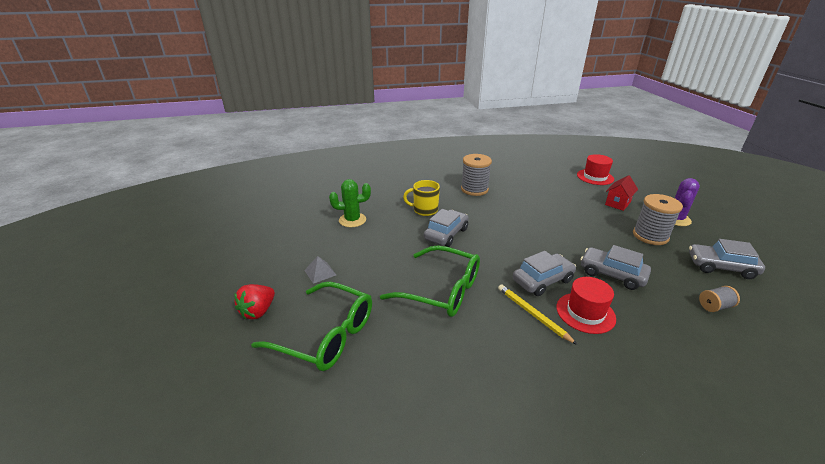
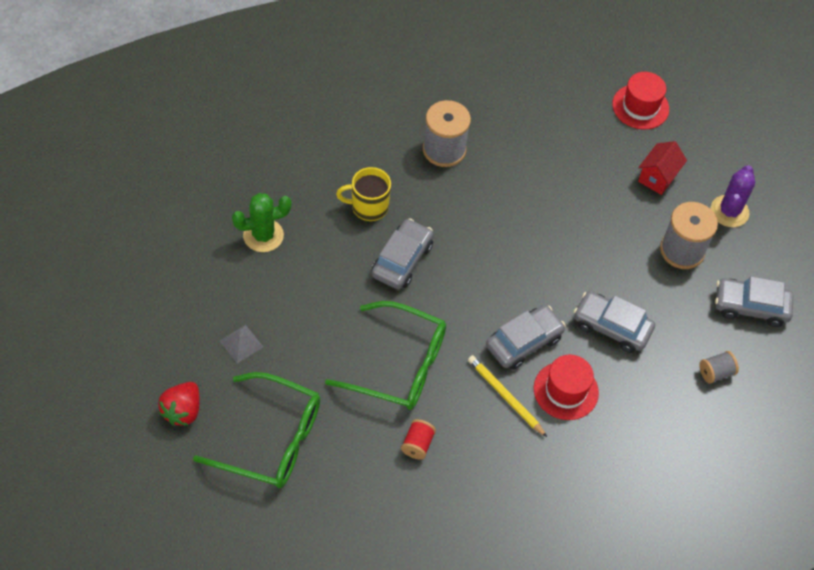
camera: 10 degrees left, 25 degrees up
none -> red spool [401,419,436,460]

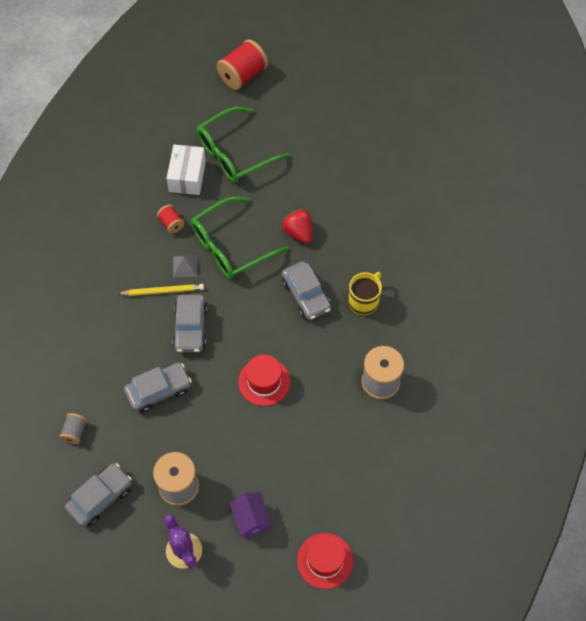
camera: 130 degrees right, 5 degrees up
red strawberry [158,382,200,426] -> red strawberry moved to [283,209,312,244]
grey pyramid [220,325,263,363] -> grey pyramid moved to [173,256,197,278]
green cactus [232,193,292,252] -> none
red hat [534,355,599,420] -> red hat moved to [238,355,290,406]
red house [638,141,687,195] -> purple house [230,493,272,538]
none -> white box [167,144,206,195]
none -> red spool [217,39,268,90]

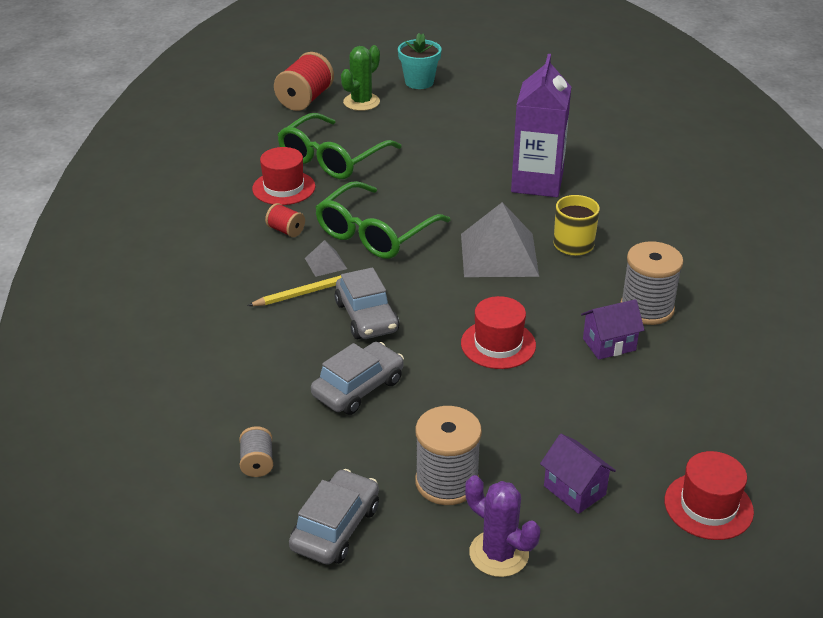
camera: 20 degrees left, 25 degrees down
white box [167,144,206,195] -> red hat [252,147,315,205]
grey car [282,261,331,320] -> grey pyramid [461,202,539,277]
red strawberry [283,209,312,244] -> none
none -> green cactus [341,45,380,111]
none -> turquoise flower pot [398,33,442,89]
none -> purple carton [511,54,571,197]
none -> purple house [581,299,644,360]

